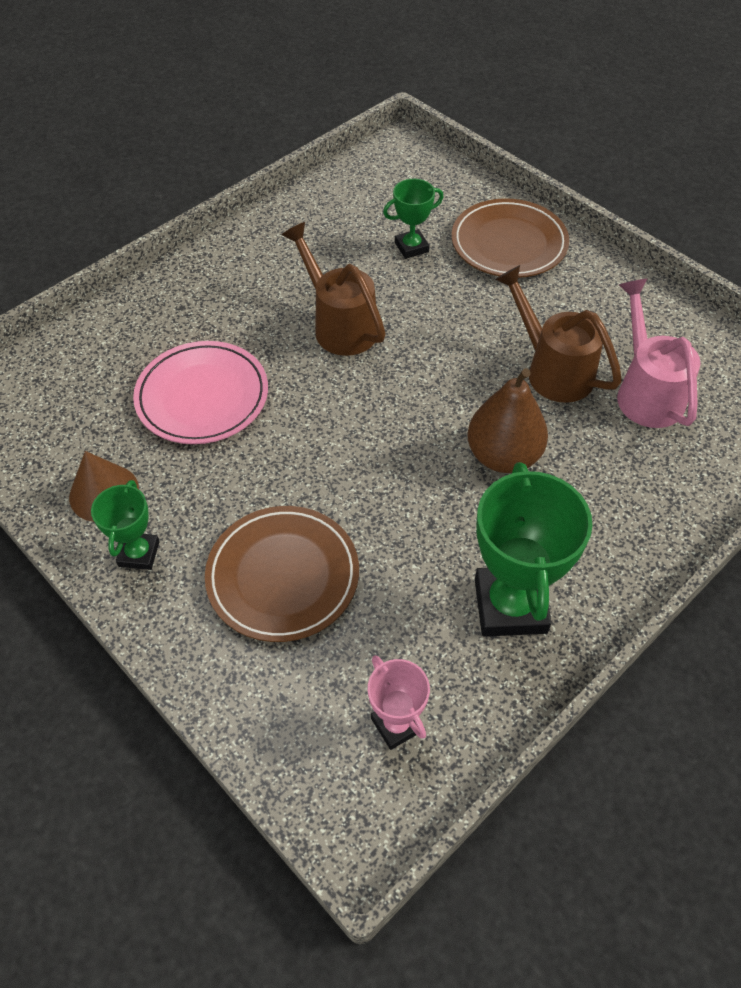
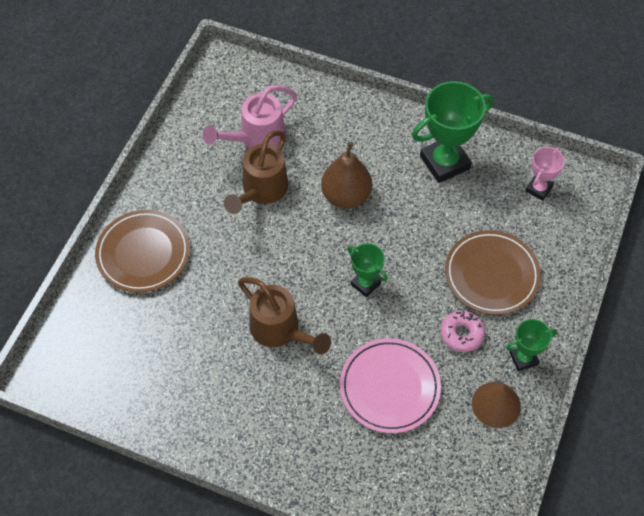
camera: 115 degrees left, 5 degrees up
brown watering can [282,222,386,356] -> brown watering can turned 75 degrees counterclockwise [238,277,331,355]
green trophy [383,179,444,259] -> green trophy moved to [347,243,388,297]
none -> pink donut [440,310,485,352]

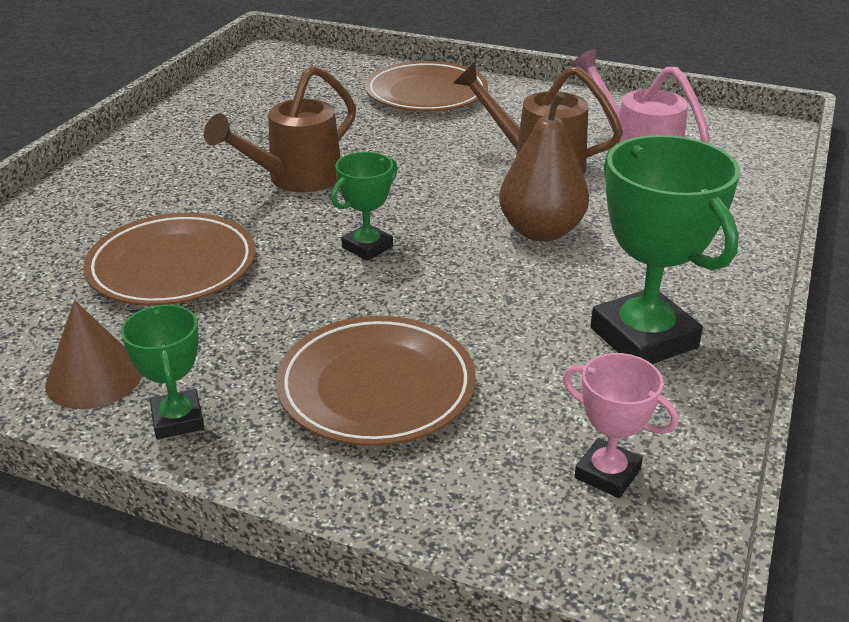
camera: 90 degrees right, 25 degrees down
pink plate [340,338,441,433] -> brown plate [83,213,256,306]
pink donut [440,310,485,352] -> none

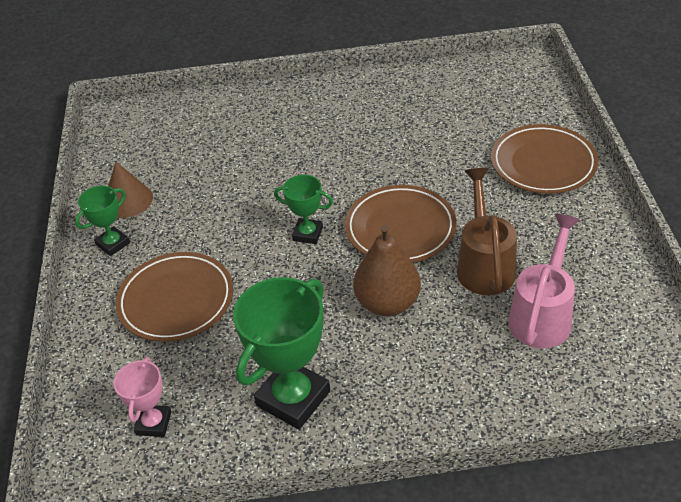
camera: 65 degrees right, 10 degrees up
brown plate [83,213,256,306] -> brown plate moved to [345,185,456,263]
brown watering can [204,65,356,192] -> none

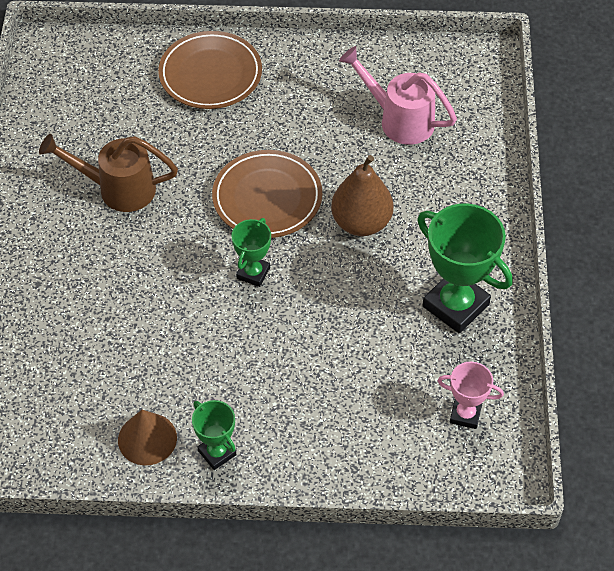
camera: 85 degrees left, 10 degrees up
brown plate [116,252,233,342] -> none
brown watering can [457,168,517,295] -> brown watering can moved to [39,134,178,212]

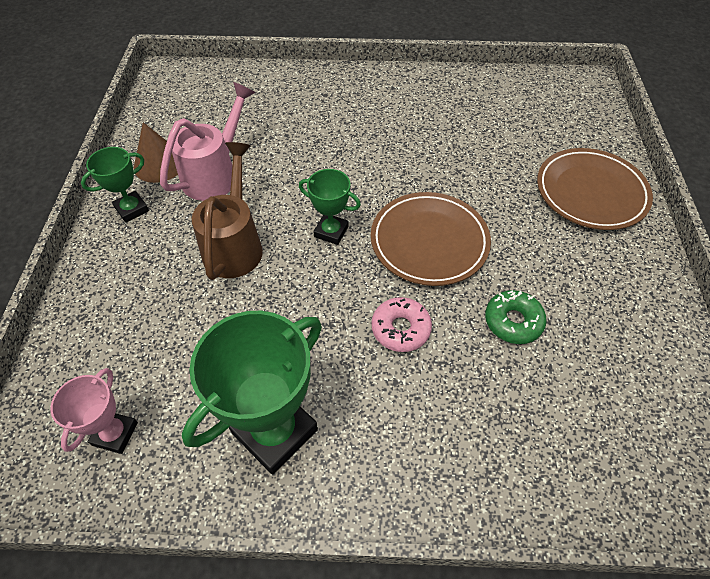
camera: 90 degrees right, 0 degrees up
brown watering can [39,134,178,212] -> brown watering can moved to [192,142,263,280]
brown pear [331,155,393,236] -> pink donut [371,297,432,352]
pink watering can [339,46,457,145] -> pink watering can moved to [160,82,255,201]
none -> green donut [485,290,546,344]

